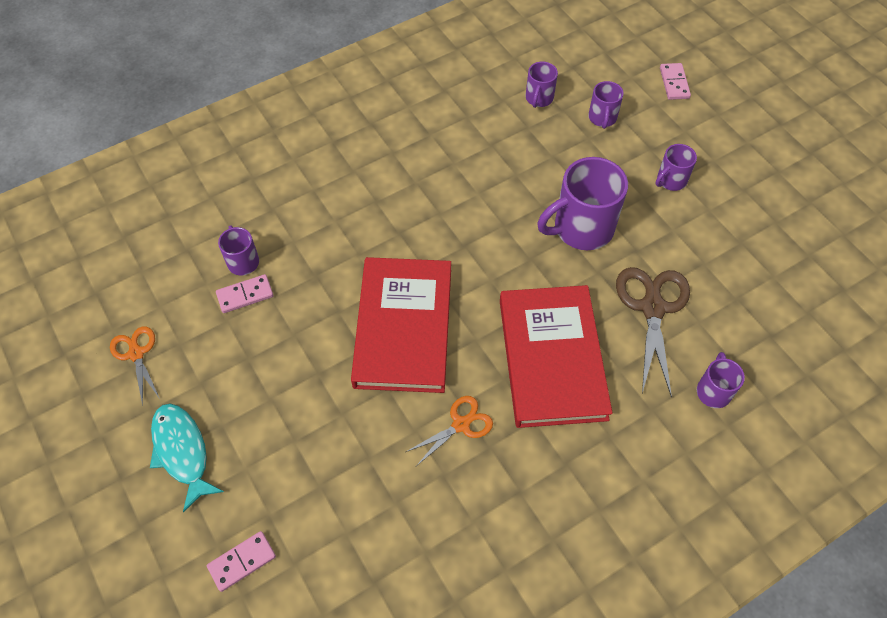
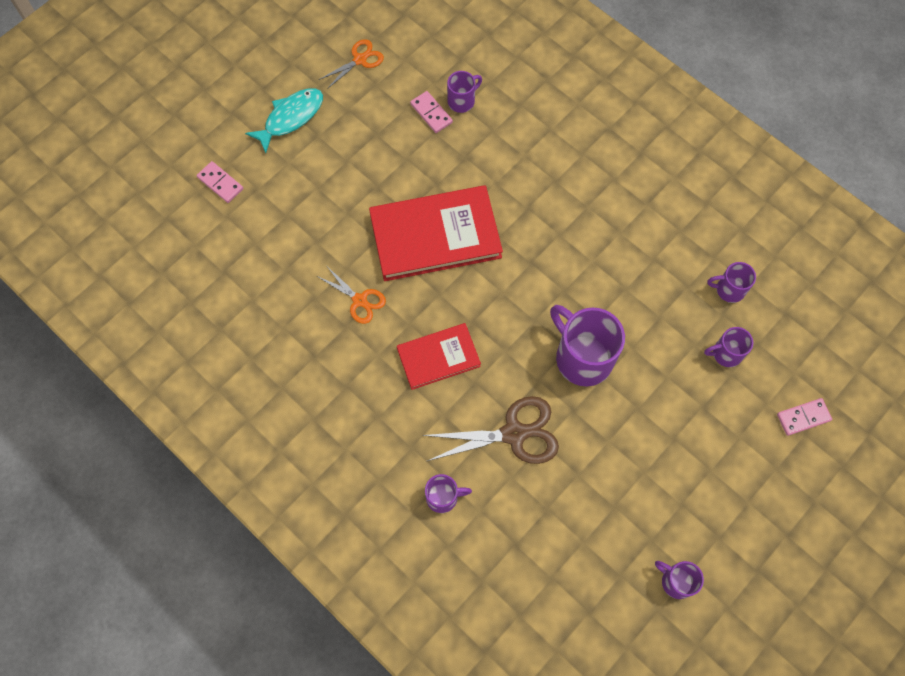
camera: 75 degrees right, 10 degrees up
red book [500,285,613,428] -> red book [397,323,481,390], size x0.58
purple mug [655,144,697,191] -> purple mug moved to [655,561,704,599]

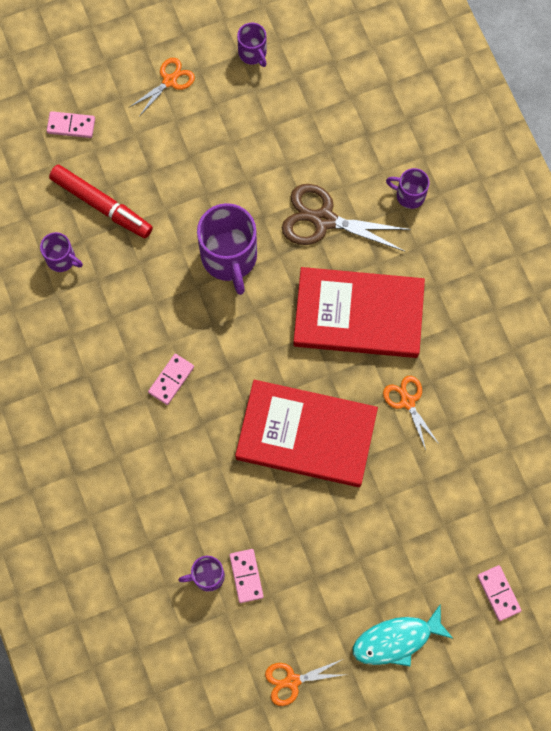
camera: 155 degrees left, 5 degrees up
red book [397,323,481,390] -> red book [293,267,425,358], size x1.71
purple mug [704,327,753,367] -> red marker [49,165,153,238]
none -> orange scissors [130,58,195,117]
none -> pink domino [148,354,194,405]

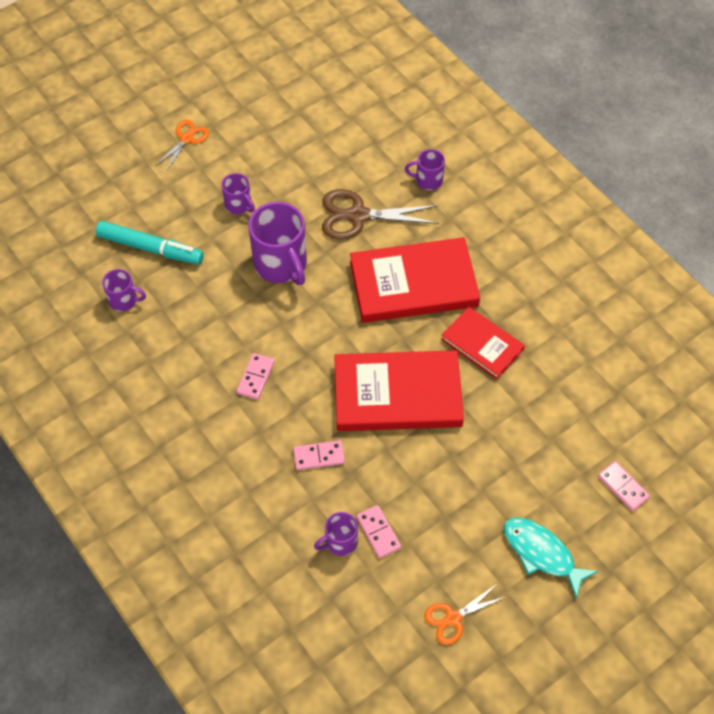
camera: 15 degrees left, 15 degrees down
pink domino [47,111,95,138] -> pink domino moved to [293,440,345,470]
red marker [49,165,153,238] -> turquoise marker [96,221,204,264]
purple mug [237,23,267,67] -> purple mug moved to [221,173,255,214]
turquoise fish [353,604,453,666] -> turquoise fish turned 75 degrees clockwise [504,517,598,598]
orange scissors [383,376,439,450] -> red book [441,307,525,379]

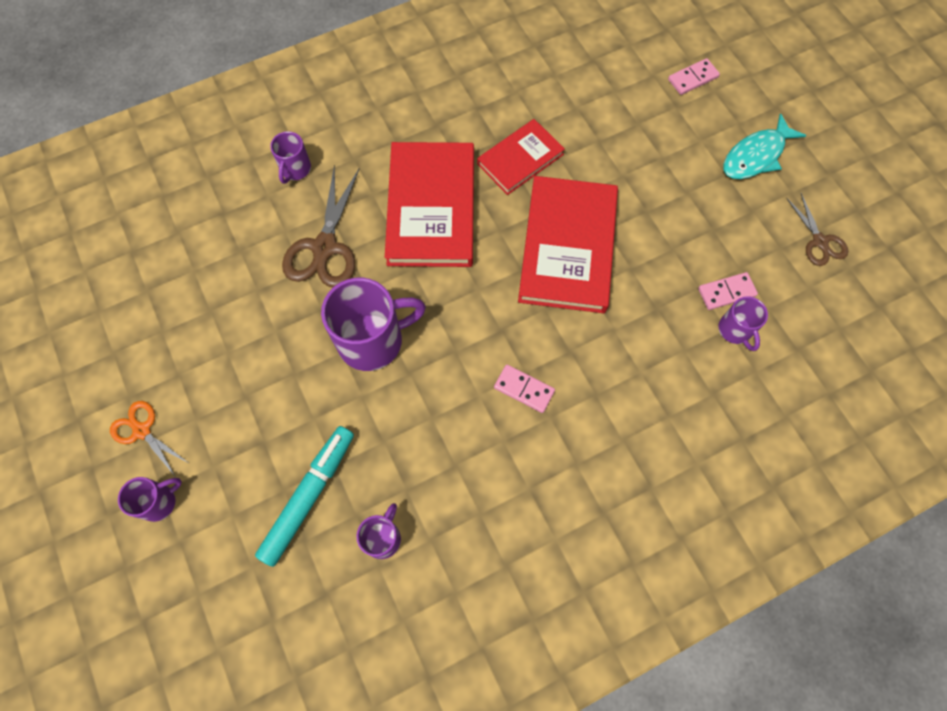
camera: 80 degrees left, 10 degrees up
purple mug [221,173,255,214] -> purple mug moved to [118,477,182,522]
pink domino [293,440,345,470] -> none
orange scissors [424,584,505,645] -> brown scissors [786,193,848,266]

